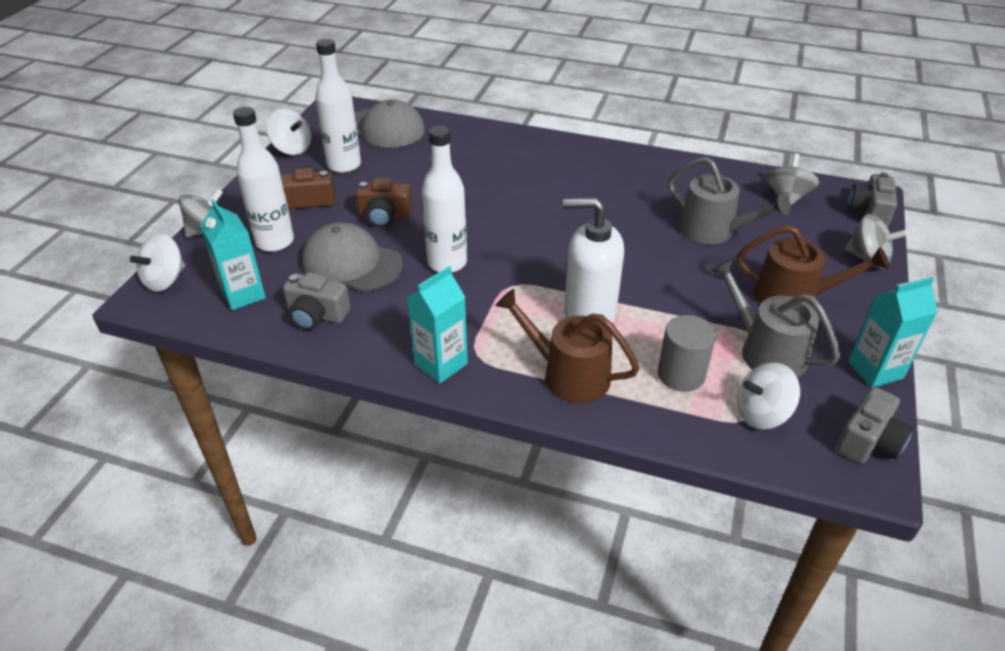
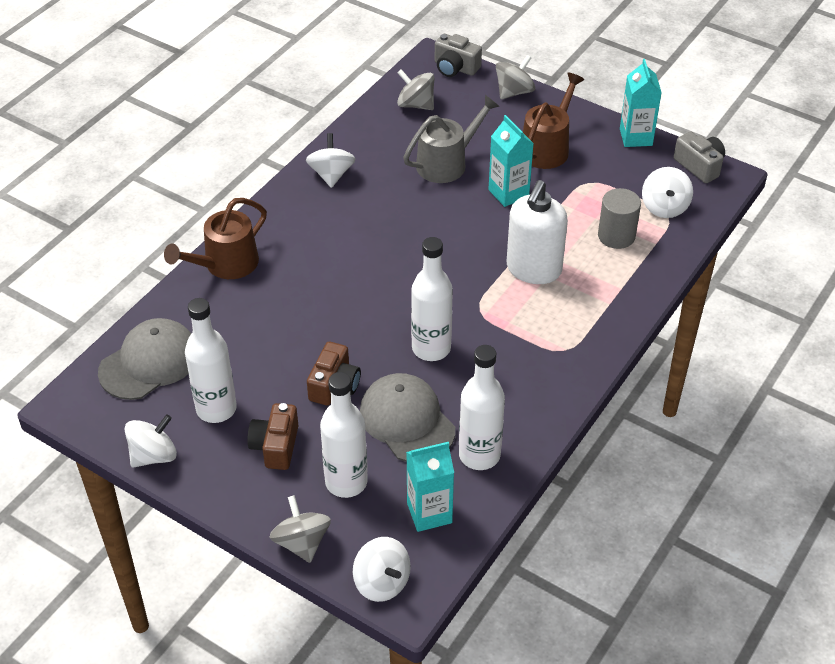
camera: 75 degrees left, 5 degrees up
grey camera [283,272,351,330] -> white bottle [459,345,505,470]
grey cap [302,222,403,292] -> grey cap turned 105 degrees clockwise [360,373,455,462]
turquoise carton [407,266,468,383] -> turquoise carton moved to [488,115,534,207]
brown watering can [495,289,640,403] -> brown watering can moved to [164,198,267,279]
grey watering can [711,258,840,378] -> none
none -> white spinning top [306,133,356,188]

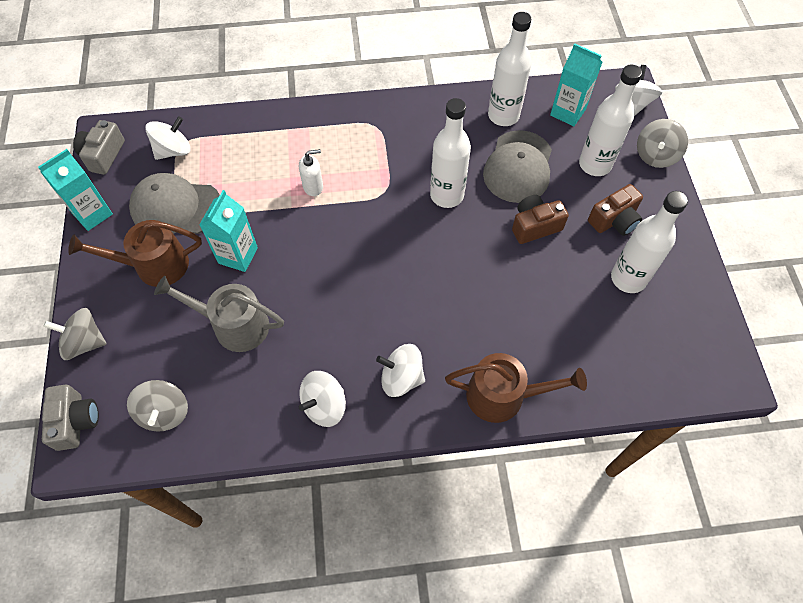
camera: 130 degrees left, 15 degrees up
grey cap [98,318,191,400] -> grey cap moved to [129,173,220,234]
white spinning top [125,414,177,468] -> white spinning top moved to [376,344,425,397]
white soap dispenser [507,180,568,284] -> white soap dispenser [299,149,323,196], size x0.49
grey cylinder [598,188,641,249] -> none

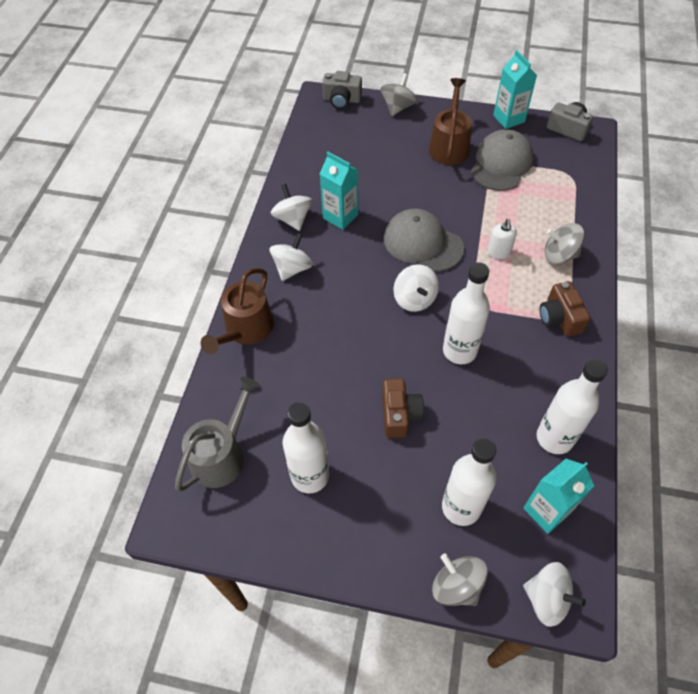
camera: 110 degrees right, 5 degrees down
grey spinning top [127,380,188,432] -> grey spinning top moved to [544,223,585,264]
white spinning top [145,116,190,160] -> white spinning top moved to [393,264,439,312]
grey watering can [154,276,284,352] -> grey watering can moved to [175,377,260,492]
turquoise carton [199,190,258,272] -> turquoise carton moved to [320,152,358,230]
grey cap [483,130,552,203] -> grey cap moved to [384,208,464,272]
brown camera [588,184,643,236] -> brown camera moved to [539,281,590,336]

